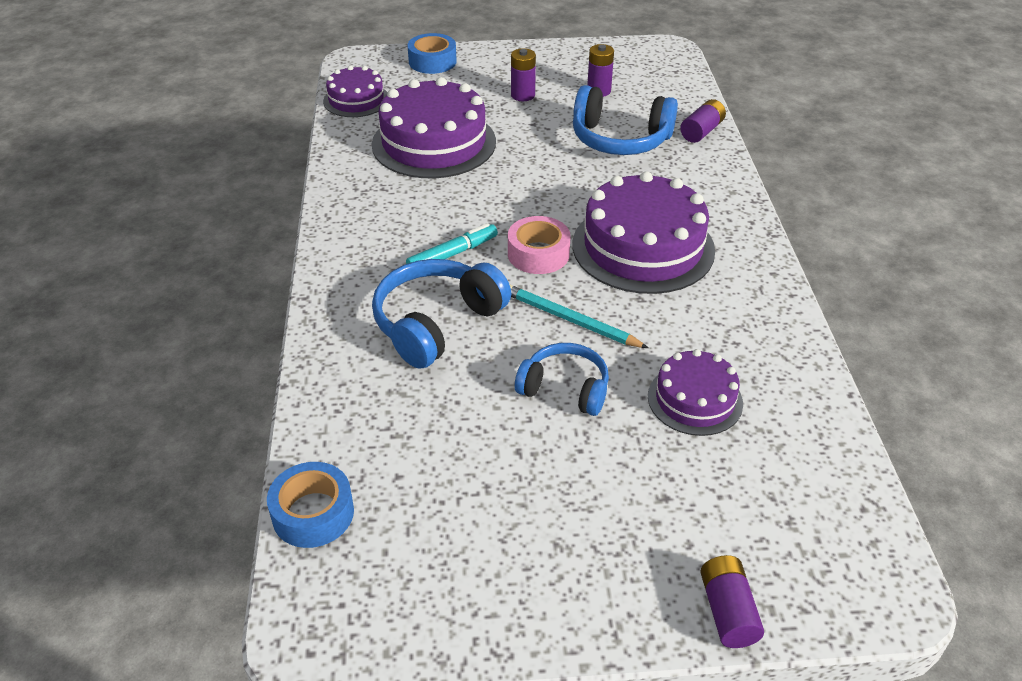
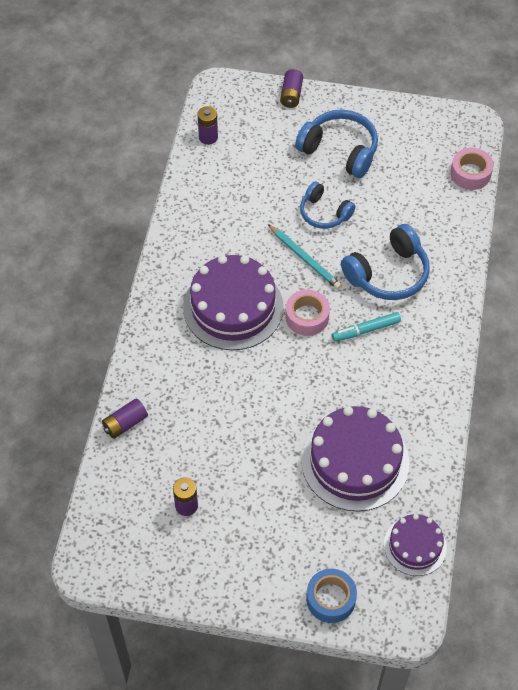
camera: 165 degrees left, 15 degrees up
blue tape [267,462,354,548] -> pink tape [450,148,494,190]
purple battery [511,48,536,101] -> purple battery moved to [198,106,218,145]
blue headphones [573,85,678,155] -> blue headphones moved to [295,109,378,178]
purple cake [648,349,743,436] -> none

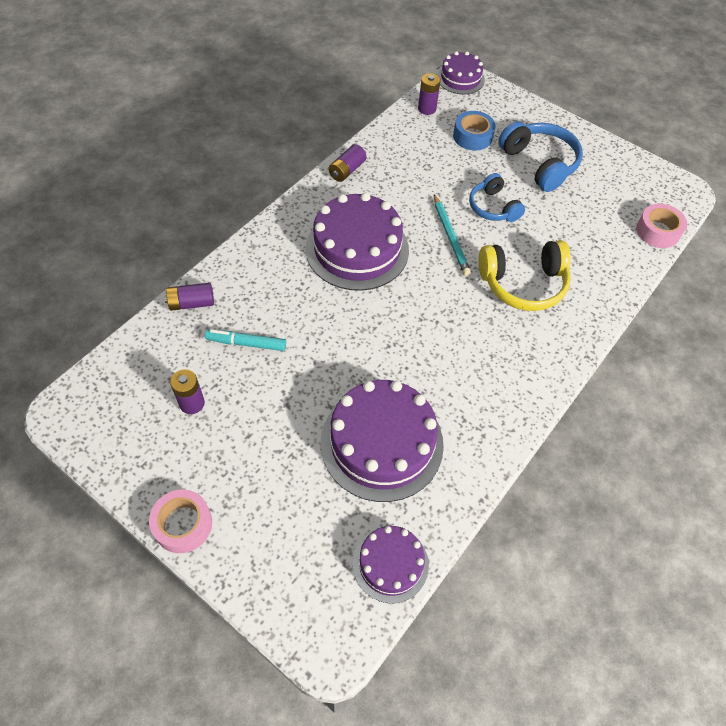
camera: 25 degrees right, 0 degrees up
purple battery [280,69,303,108] -> purple battery moved to [329,144,367,182]
pink tape [286,290,330,336] -> pink tape moved to [149,489,212,553]
blue tape [306,569,357,623] -> blue tape moved to [453,111,495,150]
turquoise marker [332,312,401,342] -> turquoise marker moved to [205,329,286,351]
blue headphones [341,224,430,300] -> yellow headphones [478,240,571,311]
none -> purple cake [437,51,485,94]

